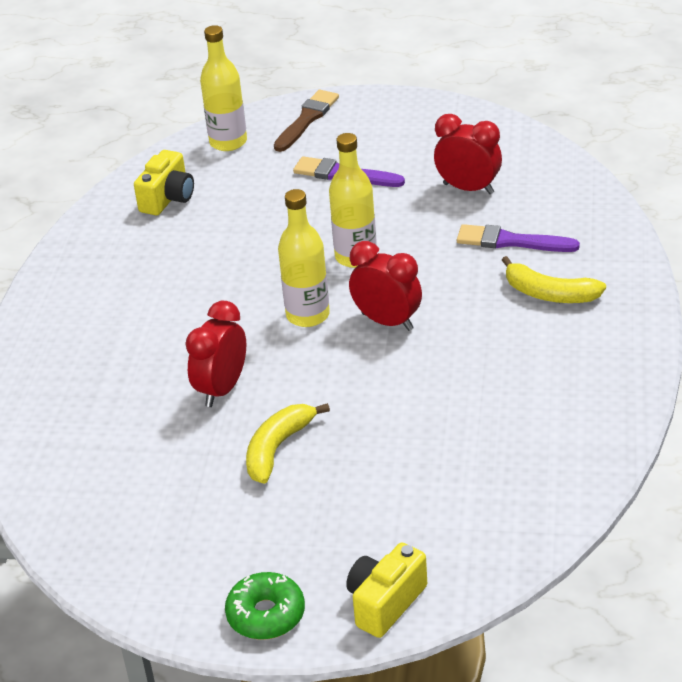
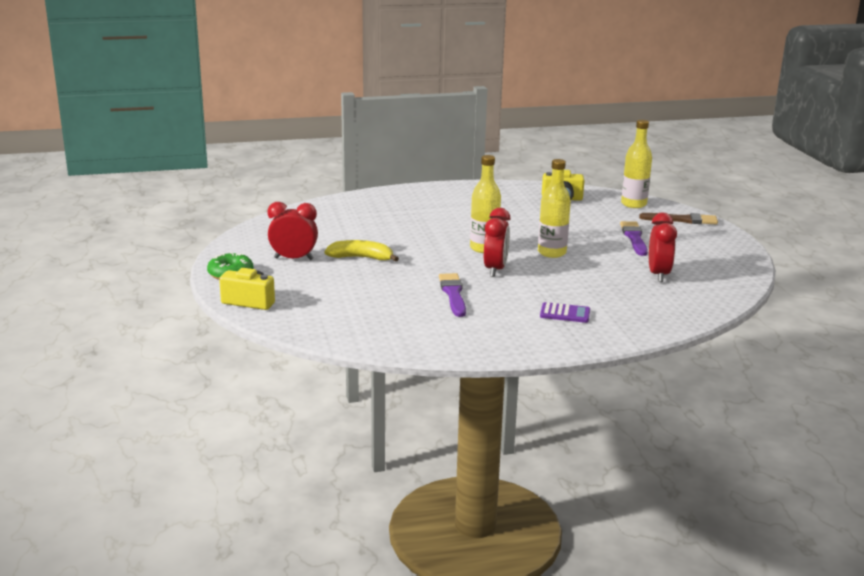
camera: 65 degrees right, 15 degrees down
red clock [185,301,246,407] -> red clock moved to [268,202,318,260]
purple brush [457,224,580,252] -> purple brush moved to [439,273,466,317]
yellow banana [502,256,606,303] -> purple calculator [540,302,590,323]

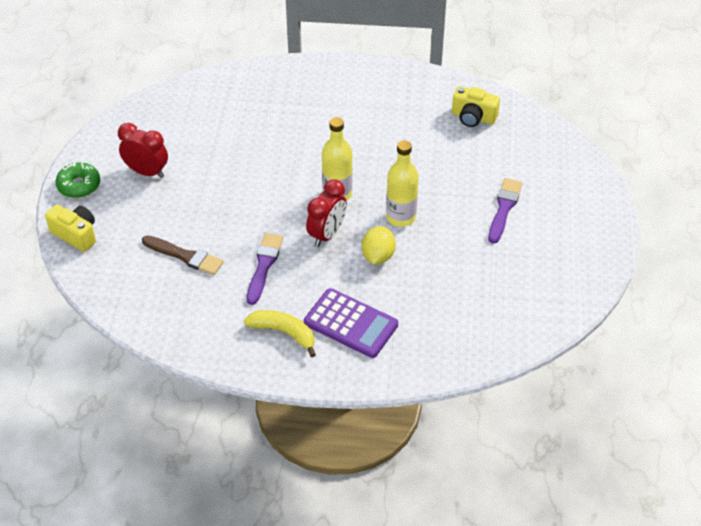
camera: 20 degrees right, 25 degrees up
yellow banana [324,240,399,262] -> yellow banana moved to [244,310,316,357]
purple calculator [540,302,590,323] -> purple calculator [304,288,398,358], size x1.75
yellow bottle [621,120,652,208] -> none
brown brush [639,213,718,224] -> brown brush moved to [142,235,224,275]
red clock [649,213,677,282] -> none
none -> yellow lemon [362,226,396,264]

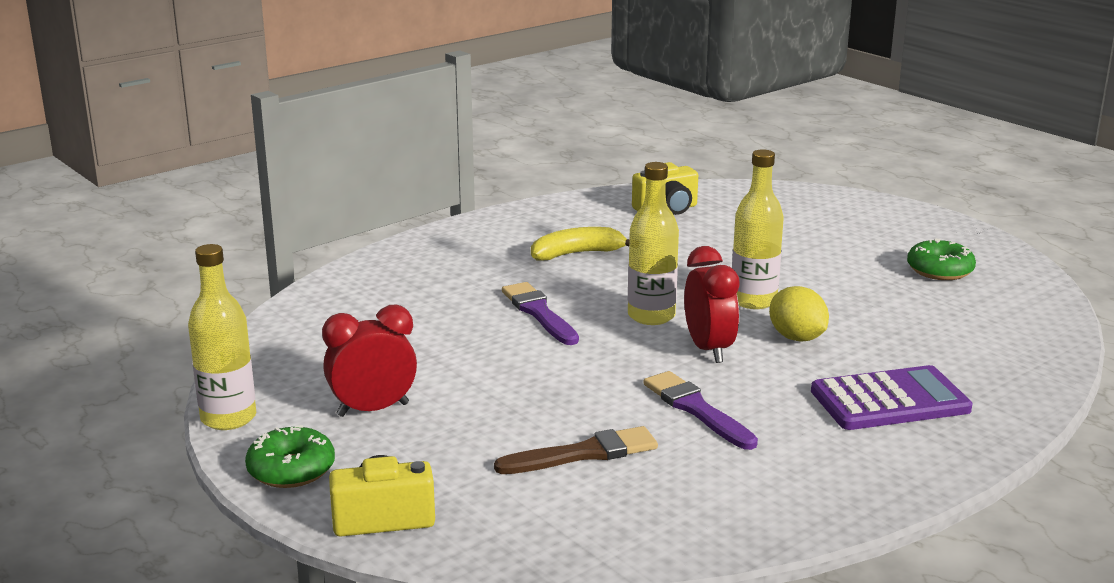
camera: 45 degrees left, 25 degrees down
yellow banana [244,310,316,357] -> yellow banana moved to [531,227,629,261]
purple brush [488,178,523,244] -> purple brush moved to [502,282,579,345]
none -> yellow bottle [188,244,256,430]
none -> green donut [907,238,976,280]

